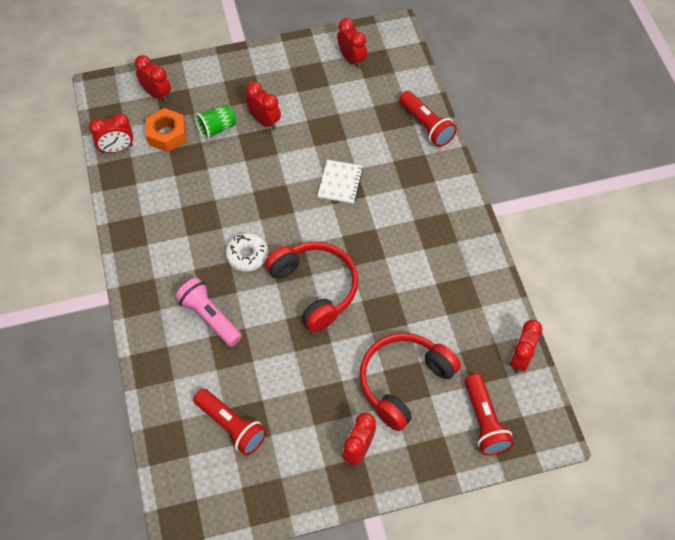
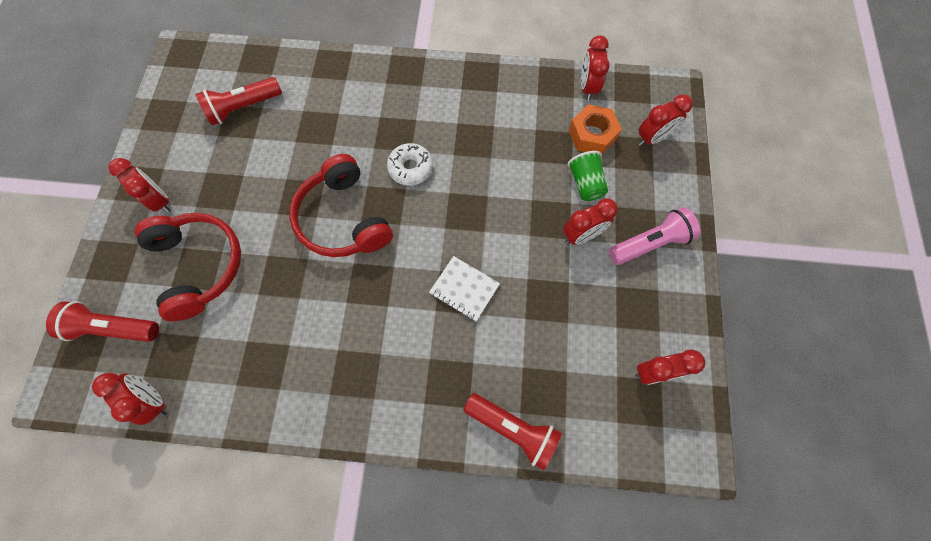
camera: 110 degrees right, 10 degrees up
pink flashlight [175,278,242,347] -> pink flashlight moved to [609,207,700,265]
red headphones [265,242,358,332] -> red headphones turned 75 degrees clockwise [289,154,393,257]
red flashlight [399,91,457,147] -> red flashlight turned 135 degrees counterclockwise [463,393,562,470]

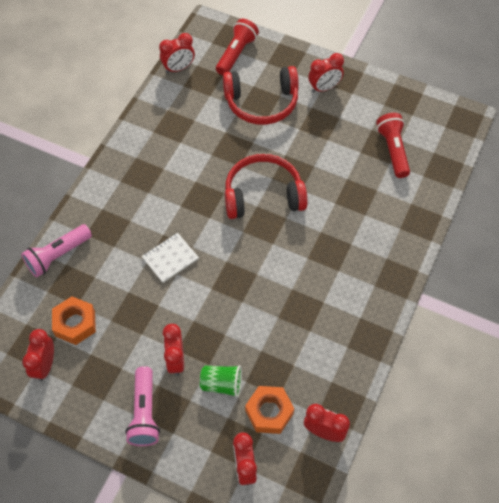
camera: 110 degrees right, 10 degrees down
white donut [387,143,433,186] -> none
red flashlight [463,393,562,470] -> pink flashlight [21,224,92,277]
none -> orange nut [52,296,96,345]

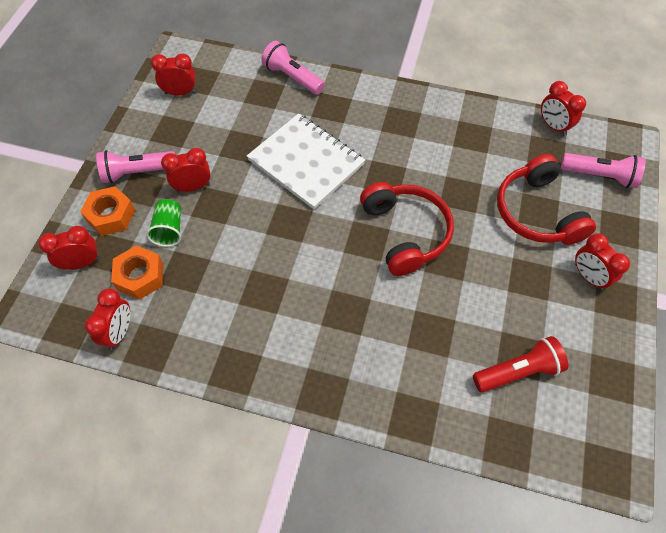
camera: 80 degrees right, 0 degrees up
orange nut [52,296,96,345] -> orange nut moved to [80,186,135,236]
white notebook [142,233,199,283] -> white notebook [247,113,365,209], size x1.96
red flashlight [216,18,259,75] -> pink flashlight [561,153,646,188]

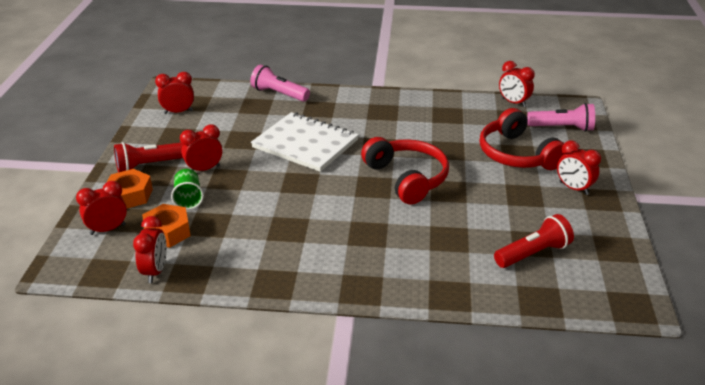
camera: 10 degrees left, 25 degrees down
pink flashlight [96,150,175,183] -> red flashlight [114,142,183,173]

